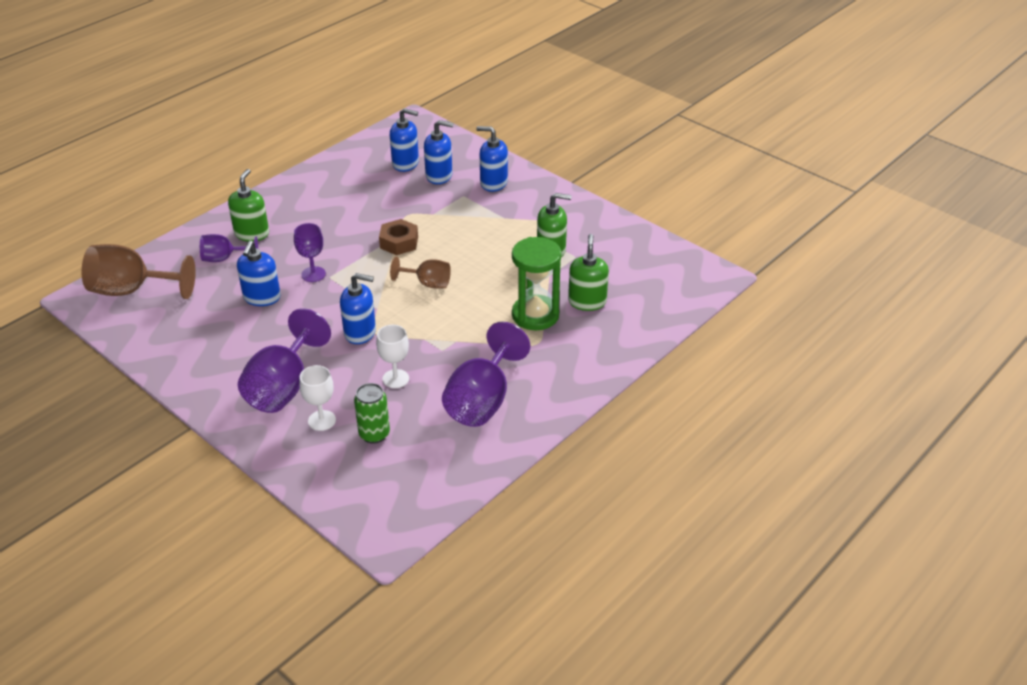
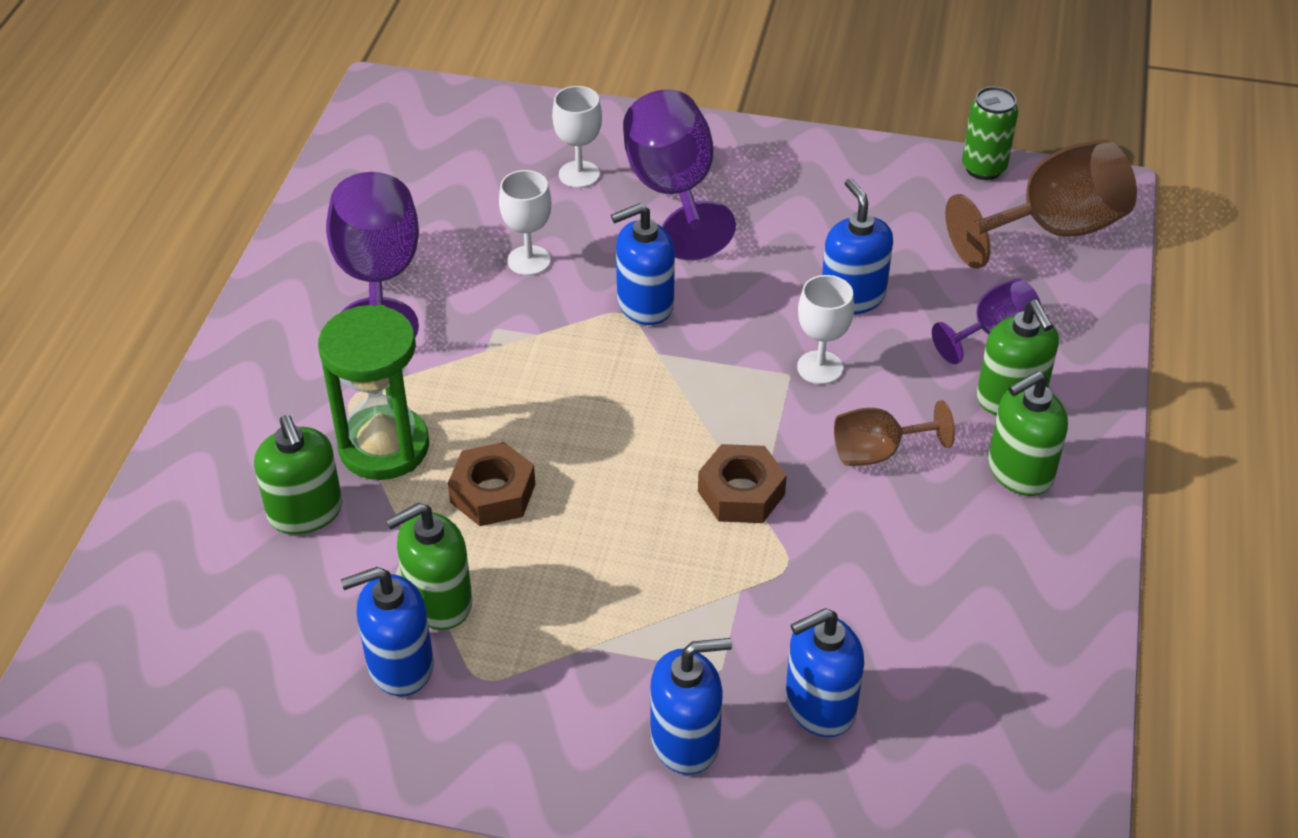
camera: 150 degrees right, 5 degrees up
purple goblet [294,223,326,282] -> white goblet [797,275,854,384]
green can [354,383,390,444] -> green can moved to [962,87,1018,180]
blue soap dispenser [390,108,419,172] -> blue soap dispenser moved to [341,567,434,696]
brown goblet [390,256,451,288] -> brown goblet moved to [834,400,955,466]
none -> brown nut [448,442,535,526]
none -> green soap dispenser [988,371,1068,496]

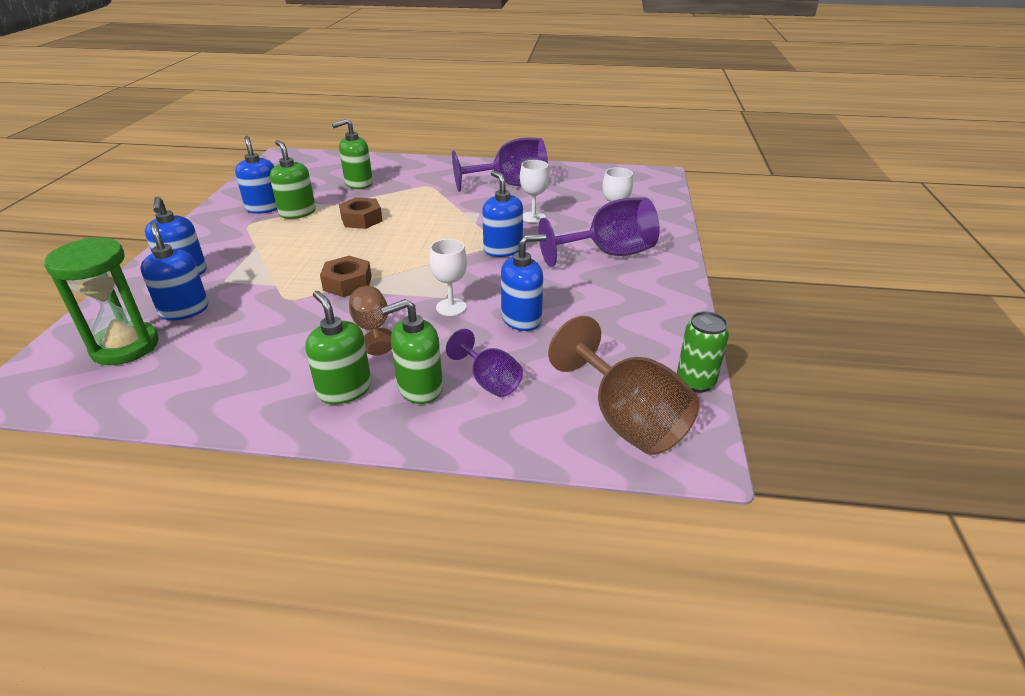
camera: 85 degrees right, 10 degrees down
green hourglass [318,305,429,480] -> green hourglass moved to [44,238,159,365]

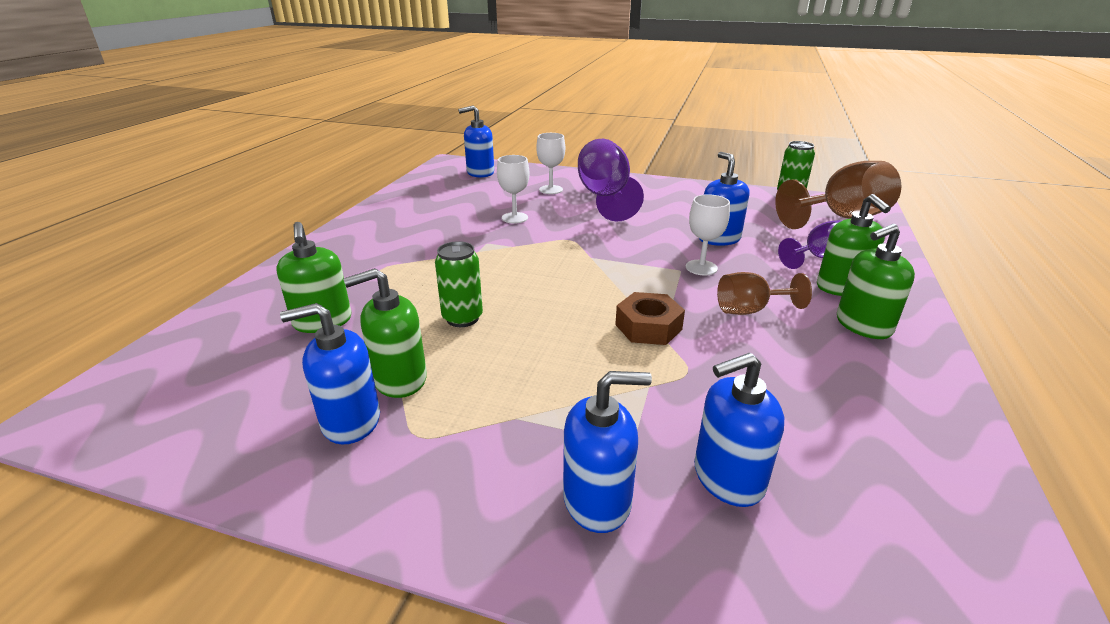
camera: 80 degrees left, 5 degrees down
green hourglass [44,238,159,365] -> none
brown nut [339,197,383,229] -> green can [435,241,483,327]
purple goblet [452,138,548,192] -> none
blue soap dispenser [482,170,523,257] -> blue soap dispenser moved to [458,105,494,178]

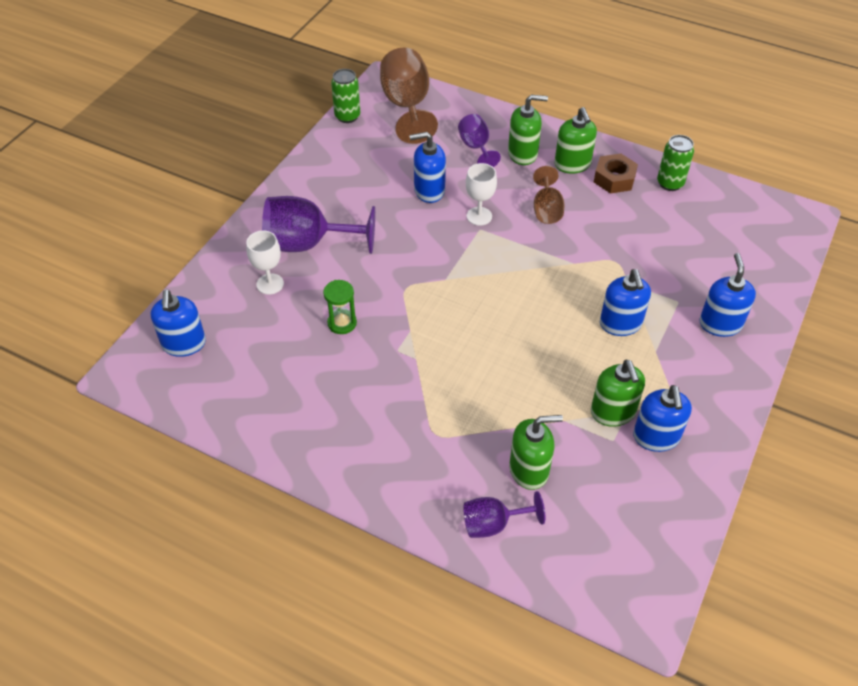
camera: 80 degrees left, 20 degrees up
green can [435,241,483,327] -> green can moved to [657,135,694,191]
white goblet [497,155,529,224] -> green hourglass [323,280,357,334]
brown nut [615,292,685,345] -> brown nut moved to [594,153,638,194]
blue soap dispenser [694,353,784,507] -> blue soap dispenser moved to [600,269,651,336]
none -> purple goblet [463,491,545,538]

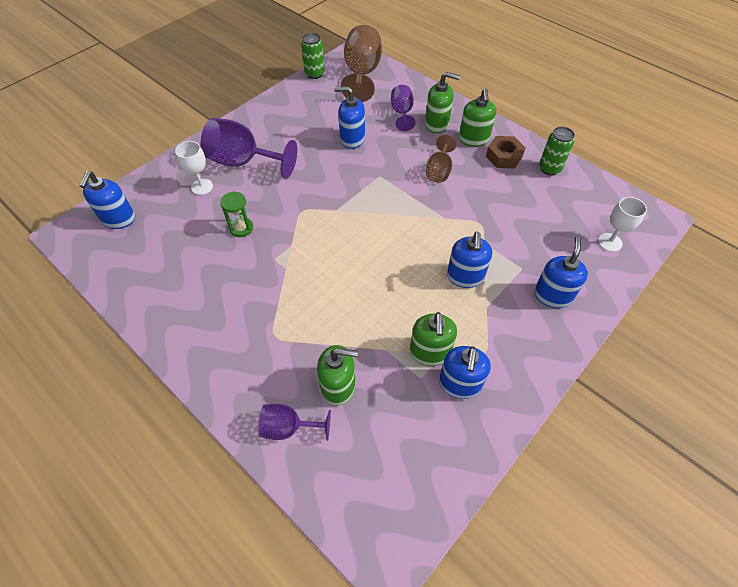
camera: 15 degrees right, 5 degrees up
white goblet [466,163,497,226] -> white goblet moved to [598,197,647,252]

